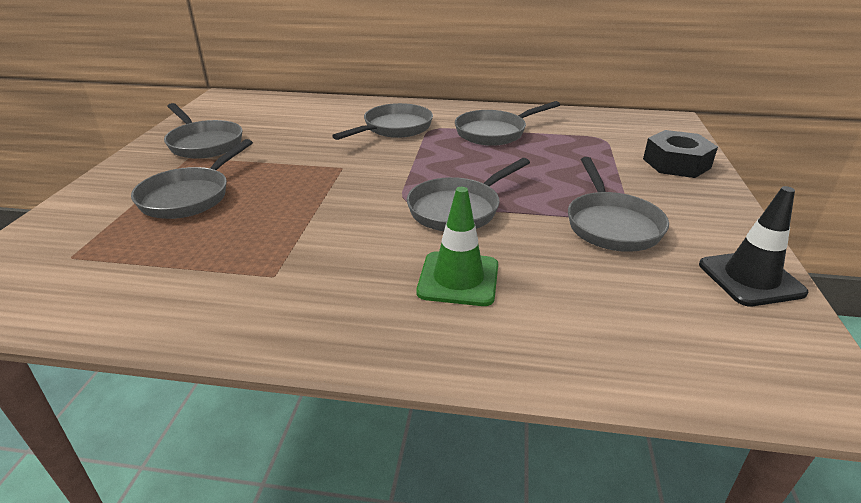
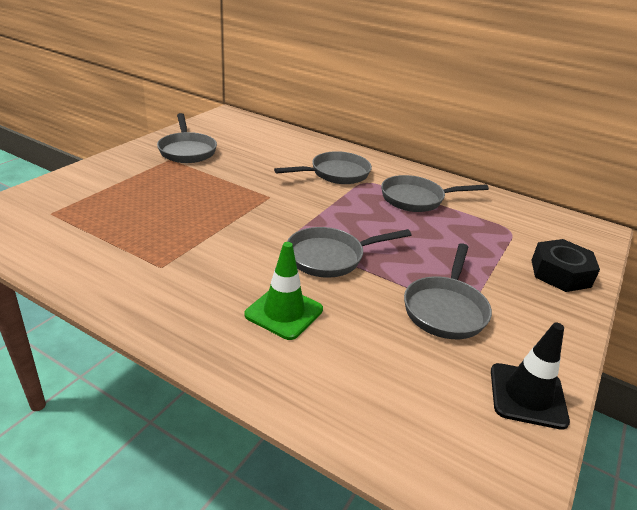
camera: 20 degrees right, 0 degrees up
grey pan [131,139,253,219] -> none

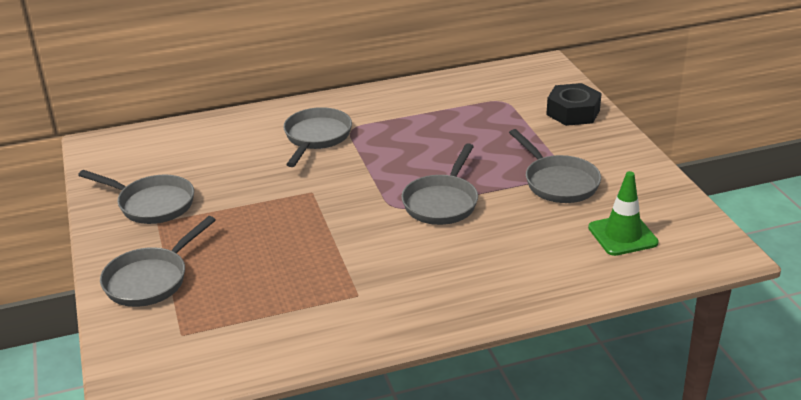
camera: 45 degrees left, 0 degrees up
green traffic cone [244,242,323,340] -> green traffic cone moved to [588,171,659,256]
grey pan [381,175,489,212] -> grey pan moved to [100,216,216,307]
black traffic cone [491,323,570,430] -> none

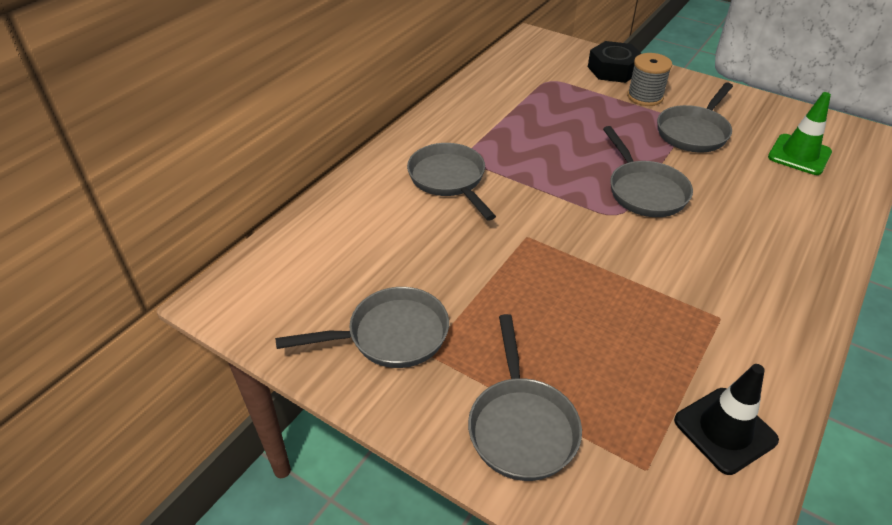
camera: 40 degrees left, 10 degrees up
grey pan [509,129,601,203] -> grey pan turned 105 degrees clockwise [657,83,733,152]
none -> grey spool [627,53,672,106]
none -> black traffic cone [674,364,779,475]

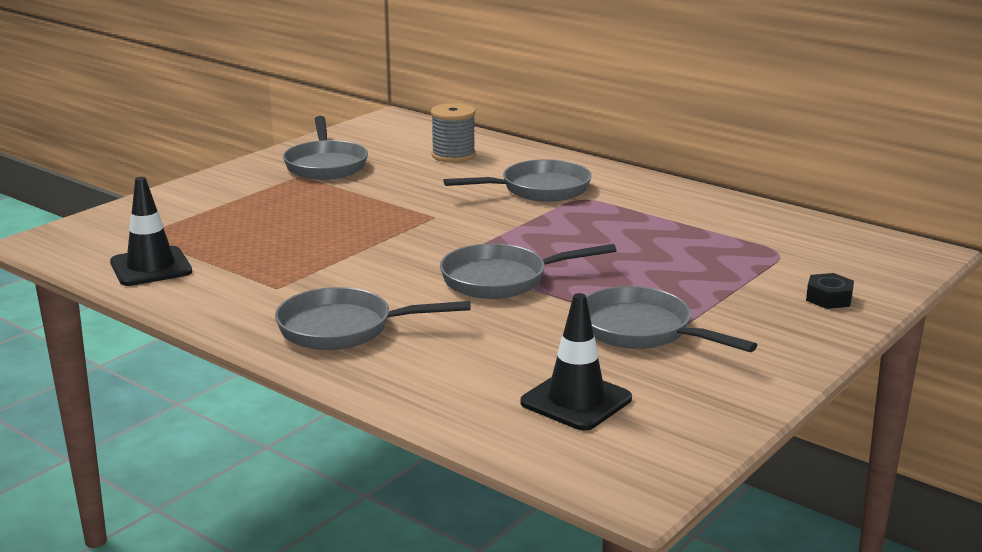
camera: 95 degrees right, 20 degrees down
grey pan [468,314,582,481] -> grey pan moved to [275,287,470,350]
black nut [588,41,641,83] -> black nut [806,273,854,309], size x0.56
grey spool [627,53,672,106] -> grey spool moved to [431,103,476,163]
green traffic cone [768,92,832,175] -> black traffic cone [520,293,632,431]

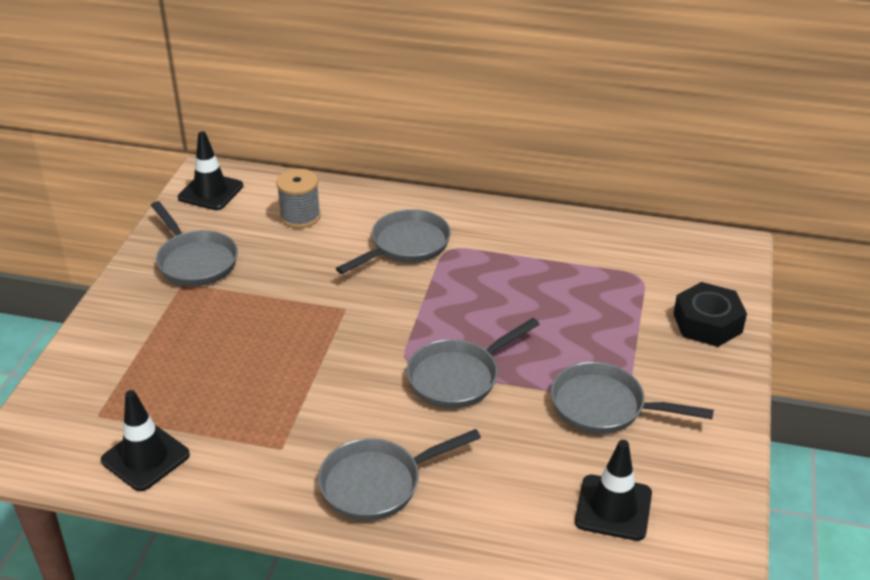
camera: 25 degrees left, 15 degrees up
black nut [806,273,854,309] -> black nut [673,282,747,347], size x1.79
none -> black traffic cone [178,131,243,210]

